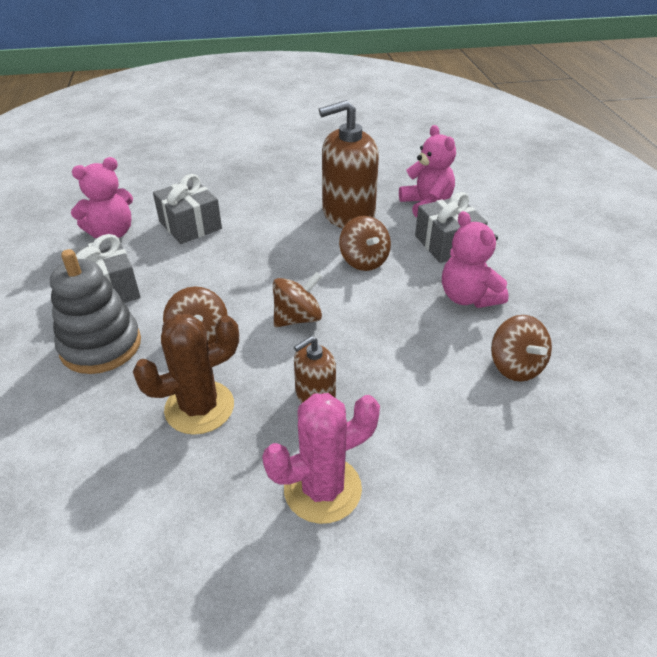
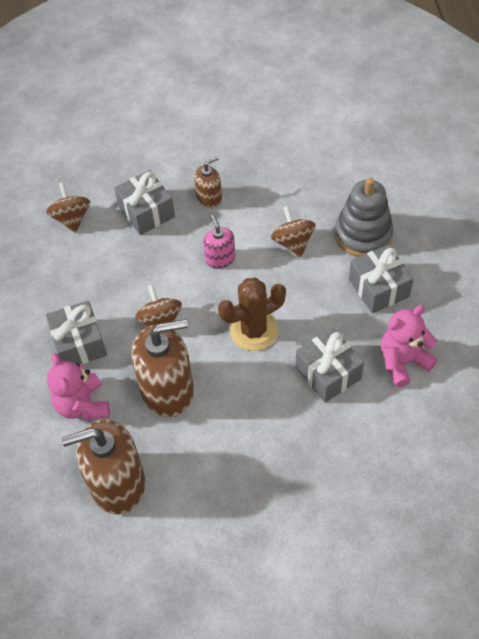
camera: 175 degrees left, 15 degrees up
brown cactus [133,313,239,435] -> brown cactus moved to [218,278,286,351]
pink cactus [262,393,380,524] -> none
brown spinning top [273,272,322,327] -> pink soap dispenser [203,215,235,269]
pink teddy bear [442,211,509,308] -> none
none -> brown soap dispenser [61,419,146,515]
none -> grey gift [114,170,175,235]

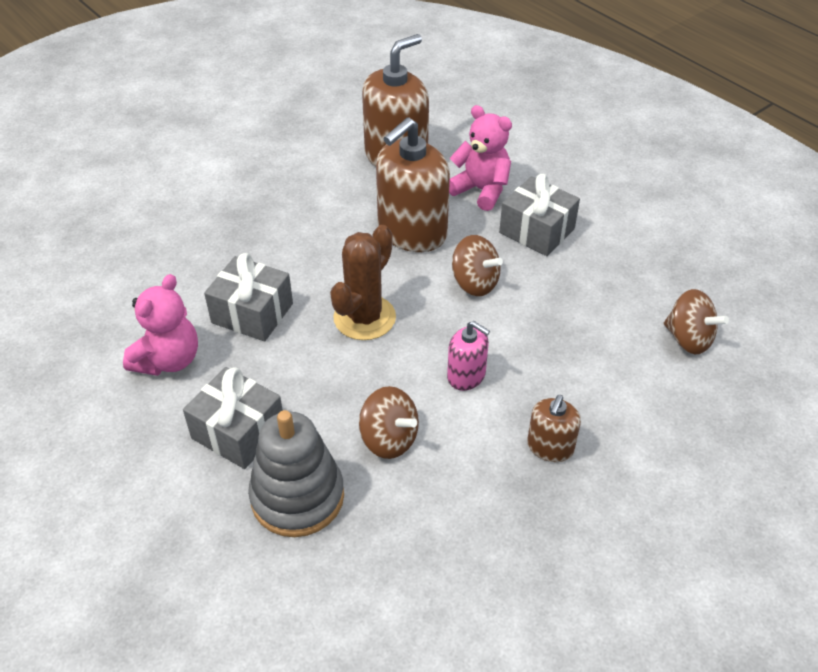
camera: 145 degrees right, 10 degrees down
grey gift [114,170,175,235] -> none

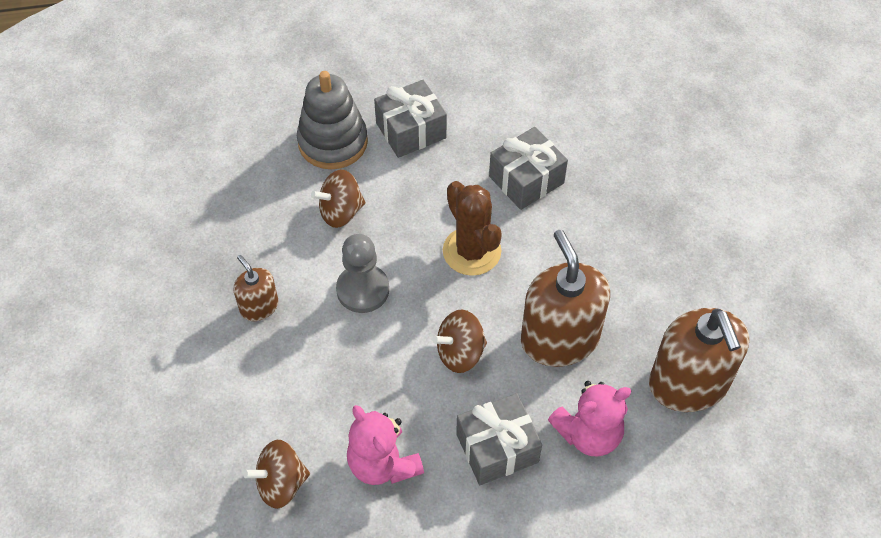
camera: 120 degrees right, 10 degrees up
pink teddy bear [123,274,198,376] -> pink teddy bear moved to [347,405,424,485]
pink soap dispenser [447,321,490,391] -> grey pawn [336,234,389,313]

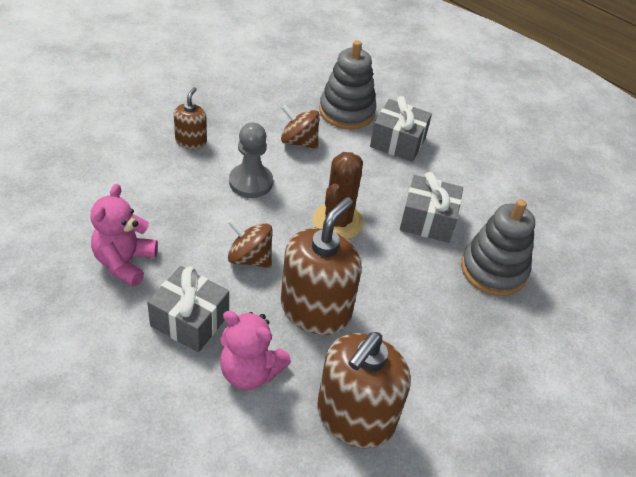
camera: 45 degrees right, 10 degrees down
brown spinning top [243,440,310,509] -> none
none -> grey stacking toy [461,199,535,296]

